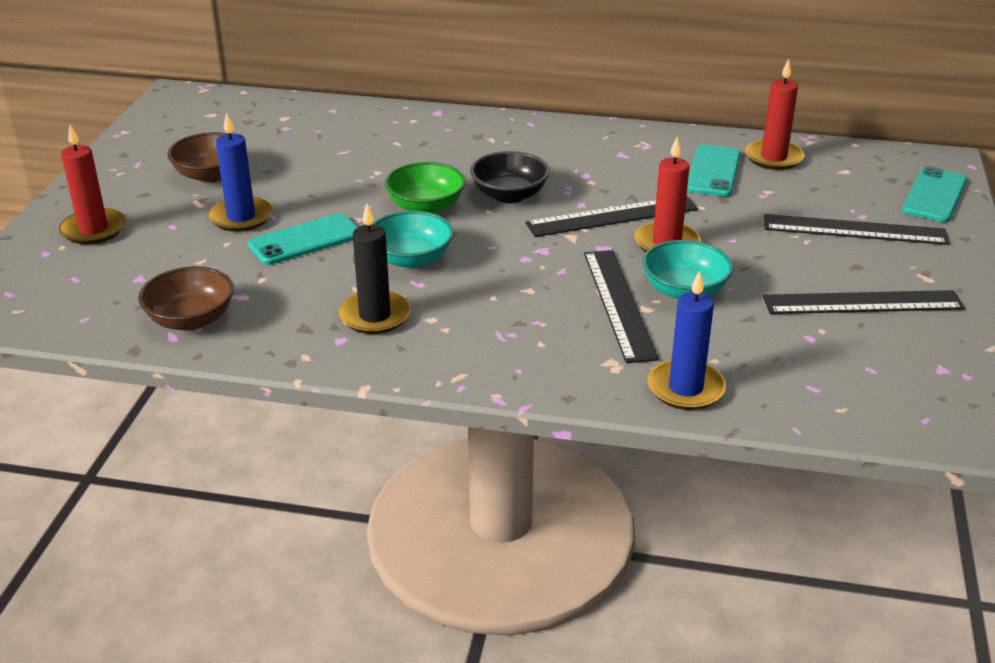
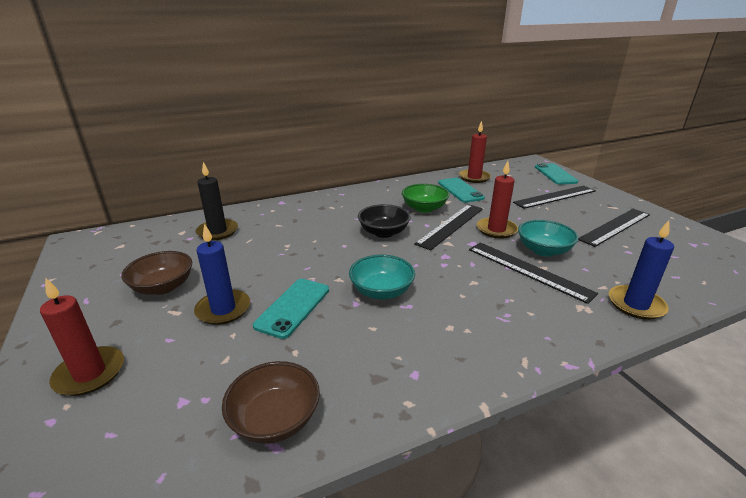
camera: 35 degrees left, 5 degrees down
black candle [338,204,411,334] -> black candle moved to [196,162,238,240]
green bowl [385,162,466,214] -> green bowl moved to [402,184,449,213]

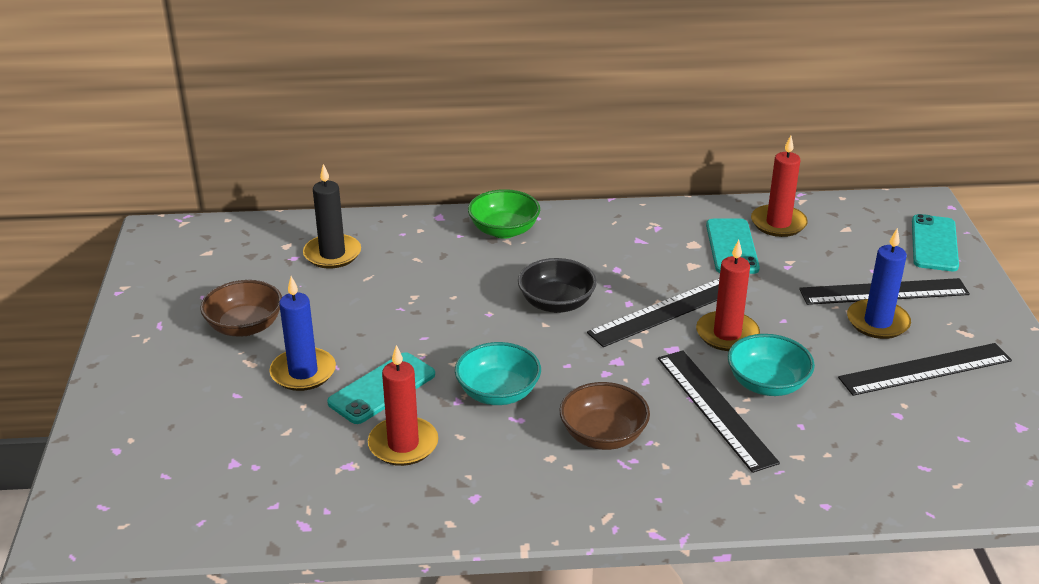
camera: 20 degrees right, 5 degrees up
red candle [40,278,124,396] -> red candle moved to [368,345,438,466]
brown bowl [222,361,320,444] -> brown bowl moved to [560,382,650,450]
green bowl [402,184,449,213] -> green bowl moved to [468,189,540,239]
blue candle [609,220,674,320] -> blue candle moved to [847,228,911,339]

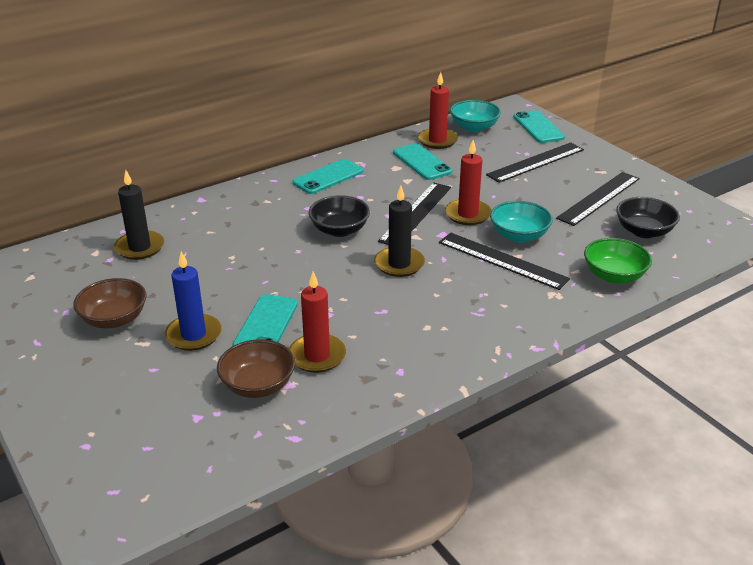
camera: 30 degrees left, 0 degrees up
turquoise bowl [455,342,541,405] -> turquoise bowl moved to [450,100,501,132]
green bowl [468,189,540,239] -> green bowl moved to [584,238,652,284]
brown bowl [560,382,650,450] -> brown bowl moved to [217,339,295,398]
blue candle [847,228,911,339] -> none
none -> turquoise phone [293,159,363,194]
none -> black candle [374,186,425,277]
none -> black bowl [616,197,680,238]

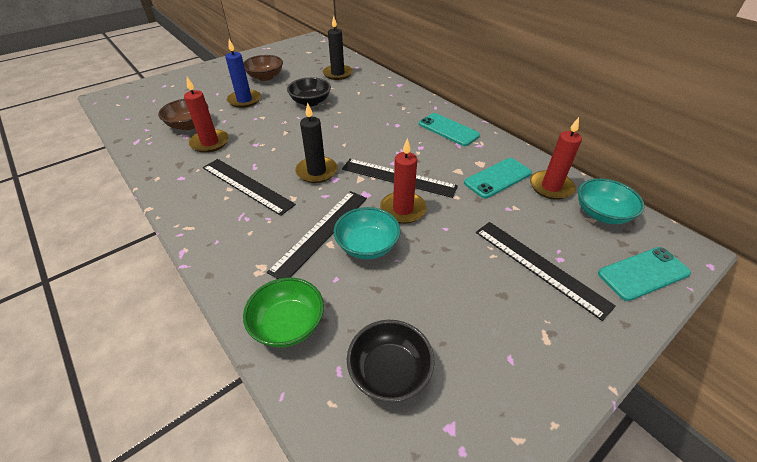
camera: 85 degrees right, 10 degrees up
turquoise phone [232,294,298,346] -> none
black bowl [308,195,370,237] -> black bowl moved to [287,77,331,106]
black ruler [556,172,640,226] -> black ruler moved to [203,159,296,216]

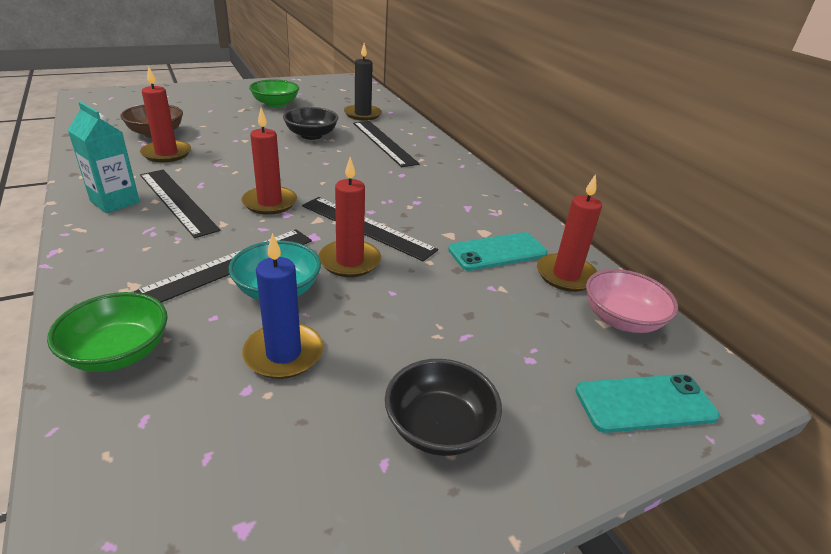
camera: 10 degrees right, 10 degrees down
blue candle [225,39,261,108] -> blue candle moved to [242,233,323,379]
brown bowl [243,55,283,81] -> green bowl [249,79,299,108]
black candle [295,102,337,183] -> red candle [242,108,297,215]
black bowl [347,320,434,402] -> black bowl moved to [385,359,502,456]
turquoise phone [419,113,480,146] -> none
black ruler [476,222,616,321] -> black ruler moved to [353,121,420,167]
turquoise bowl [578,178,644,224] -> pink bowl [586,269,678,333]
none -> turquoise carton [68,102,140,213]

